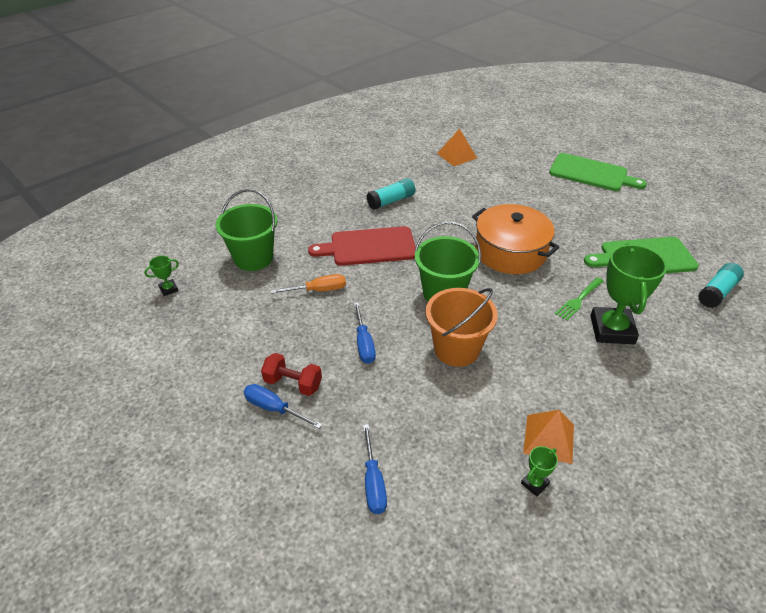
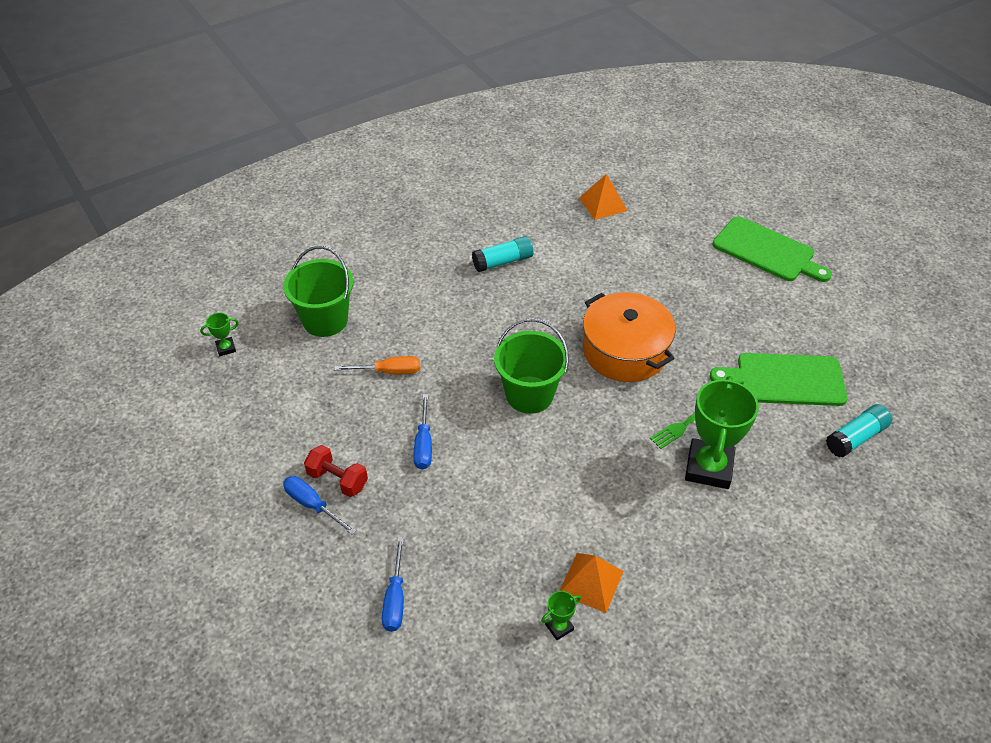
camera: 10 degrees right, 5 degrees up
red cutting board [308,226,416,266] -> none
orange bucket [426,288,498,367] -> none

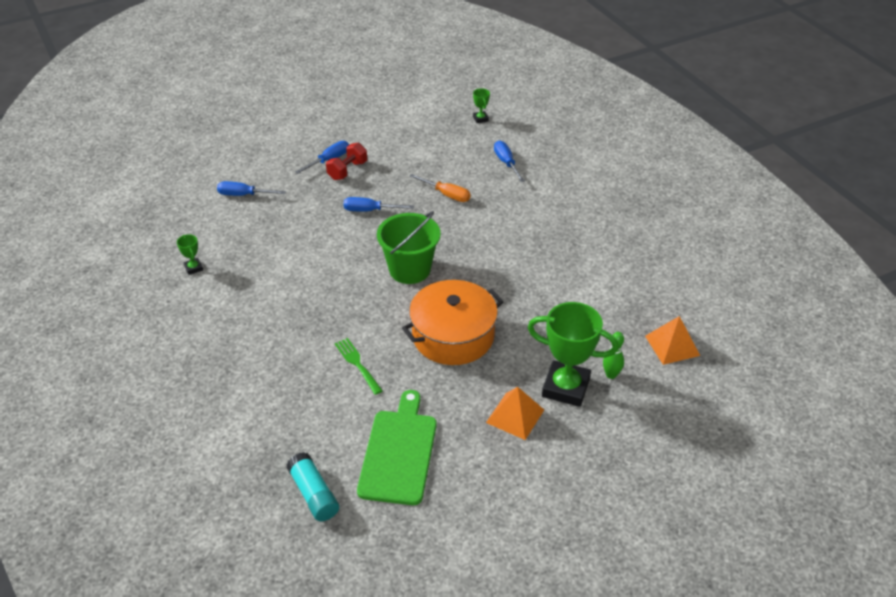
camera: 95 degrees right, 5 degrees down
green bucket [283,246,353,337] -> blue screwdriver [494,141,525,182]
orange screwdriver [334,356,420,374] -> orange screwdriver turned 60 degrees counterclockwise [409,174,471,202]
turquoise glue stick [472,236,533,272] -> none
orange pyramid [560,553,624,613] -> orange pyramid moved to [486,387,544,440]
green trophy [685,376,759,489] -> green trophy moved to [527,302,619,407]
green cutting board [713,216,832,282] -> none
none -> green bowling pin [603,332,624,379]

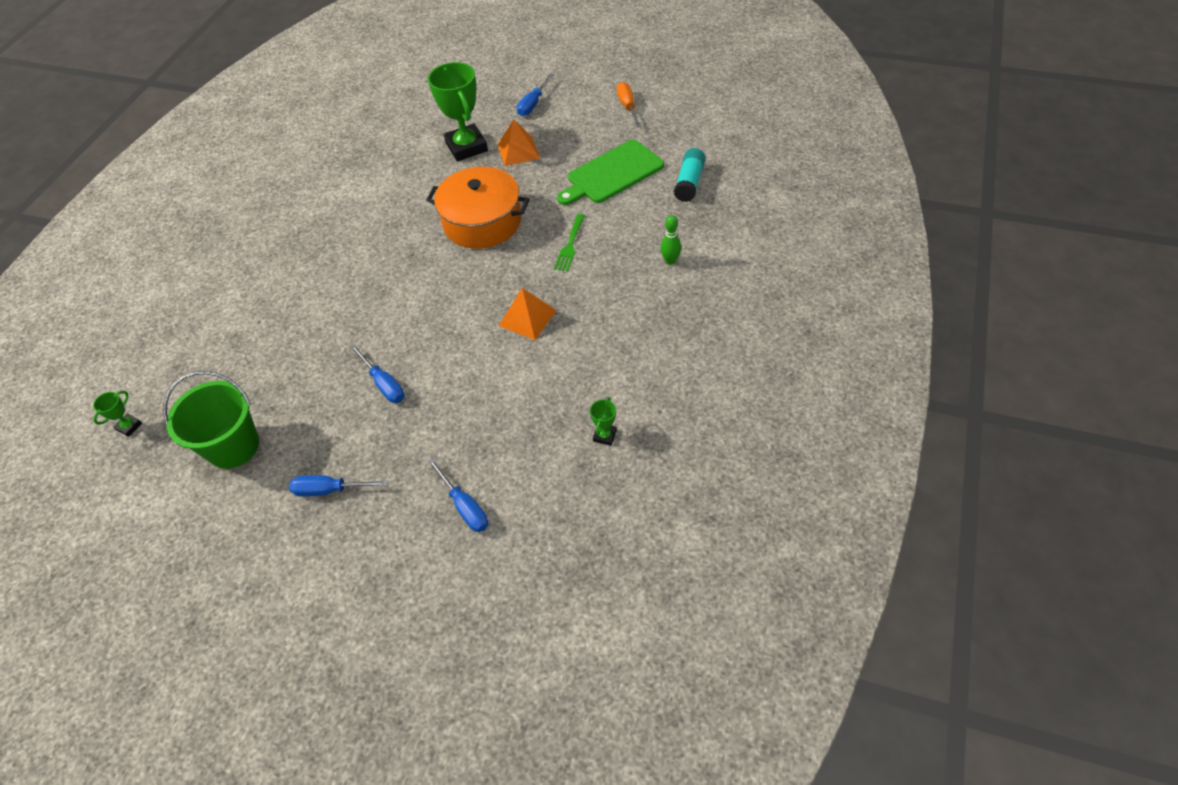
camera: 130 degrees left, 10 degrees up
red dumbbell [326,143,367,180] -> none
green bucket [377,211,441,284] -> green bucket moved to [163,371,259,469]
orange screwdriver [409,174,471,202] -> orange screwdriver moved to [617,82,641,127]
blue screwdriver [494,141,525,182] -> blue screwdriver moved to [517,73,554,116]
green bowling pin [603,332,624,379] -> green bowling pin moved to [660,215,681,265]
orange pyramid [645,316,700,365] -> orange pyramid moved to [499,288,557,340]

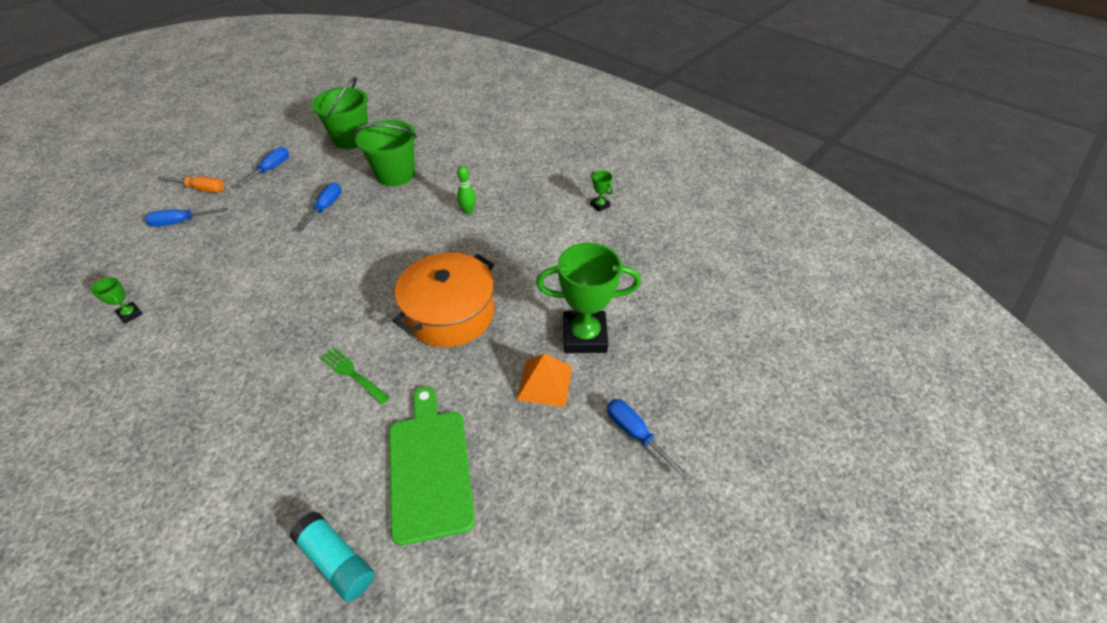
camera: 110 degrees right, 5 degrees down
green trophy [93,391,142,437] -> green trophy moved to [590,171,613,212]
blue screwdriver [351,345,404,403] -> blue screwdriver turned 120 degrees clockwise [297,182,341,232]
orange pyramid [499,288,557,340] -> none
orange screwdriver [617,82,641,127] -> orange screwdriver moved to [157,176,224,193]
green bowling pin [660,215,681,265] -> green bowling pin moved to [457,166,476,215]
none -> green bucket [353,120,417,186]

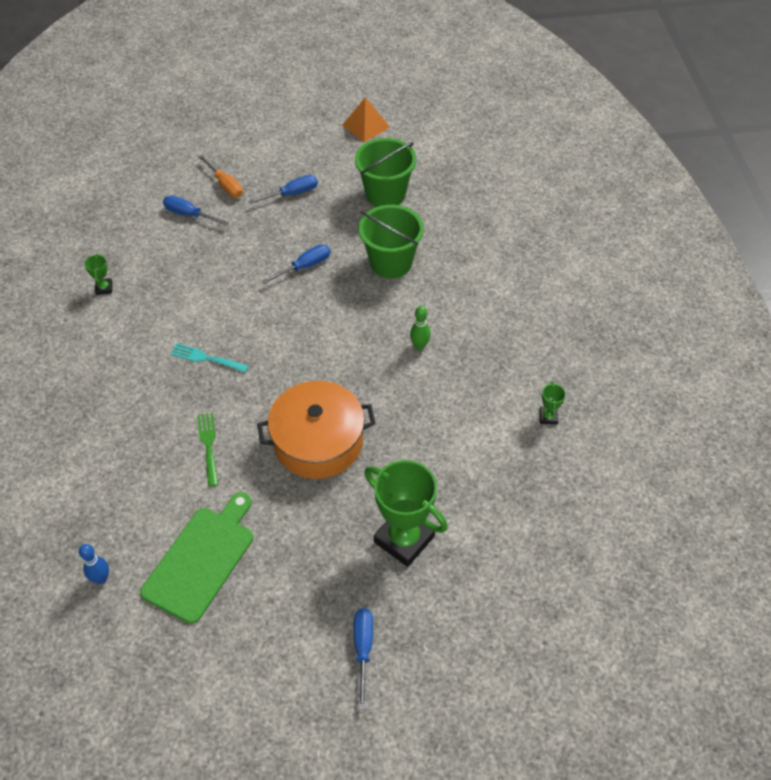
camera: 40 degrees right, 5 degrees up
turquoise glue stick [289,511,375,602] -> blue bowling pin [79,544,109,584]
orange pyramid [517,353,572,407] -> orange pyramid moved to [342,97,390,142]
none -> turquoise fork [170,343,249,373]

